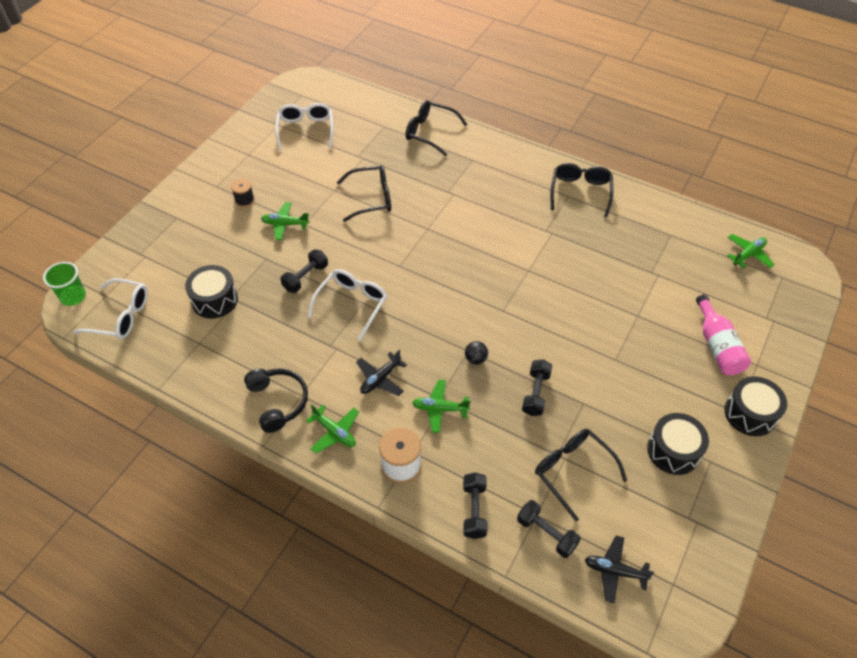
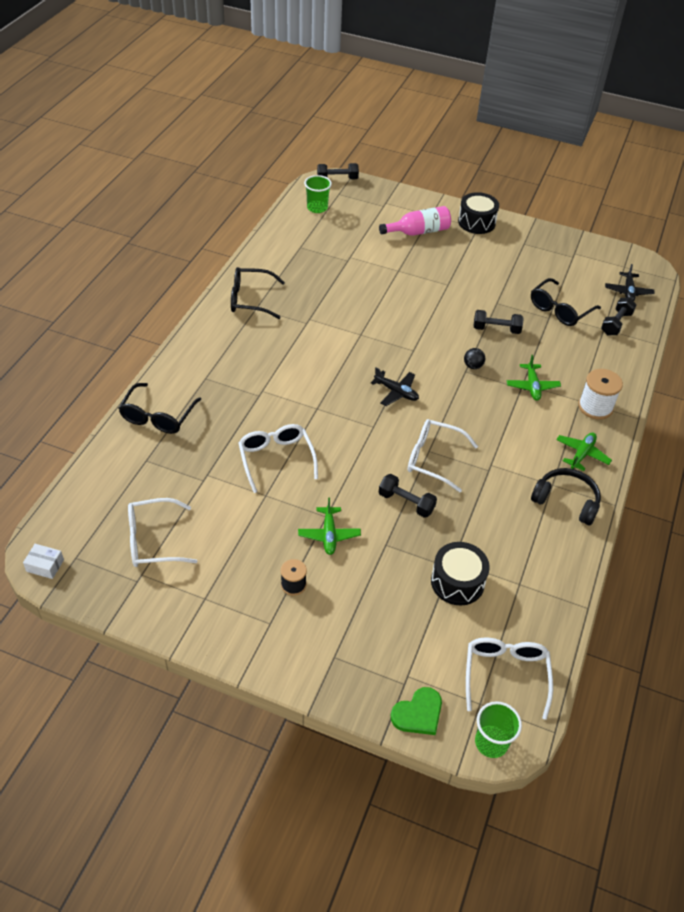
camera: 100 degrees left, 5 degrees down
black headphones [244,369,308,433] -> black headphones turned 60 degrees clockwise [531,468,601,525]
black glasses [337,165,391,222] -> white glasses [238,424,318,493]
black plane [356,350,407,396] -> black plane moved to [371,367,419,406]
black dumbbell [463,472,488,539] -> black dumbbell moved to [317,163,359,179]
black drum [647,413,709,475] -> none
green plane [727,234,775,268] -> green cup [304,175,332,213]
none -> white box [23,544,64,579]
none -> green heart [391,687,442,735]

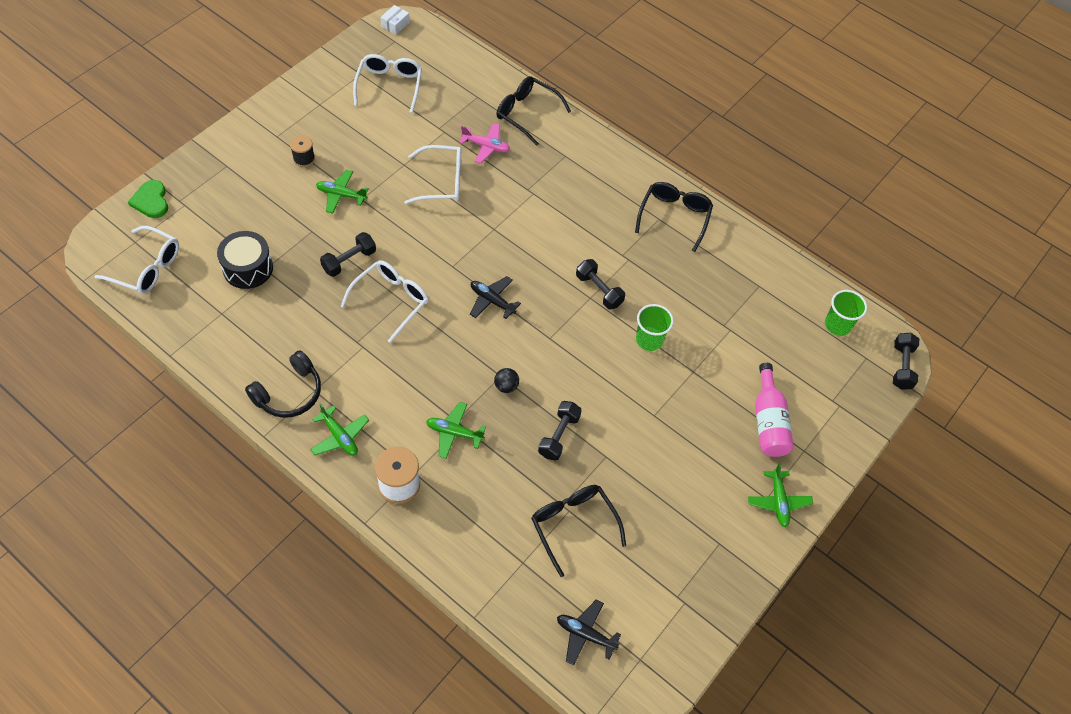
camera: 105 degrees right, 10 degrees up
black plane [371,367,419,406] -> black plane turned 75 degrees clockwise [470,276,521,319]
black drum [458,192,499,234] -> green plane [748,463,813,527]
green cup [475,701,522,758] -> green cup moved to [636,304,674,351]
black dumbbell [601,297,636,335] -> black dumbbell moved to [576,259,625,309]
none -> pink plane [460,123,510,163]

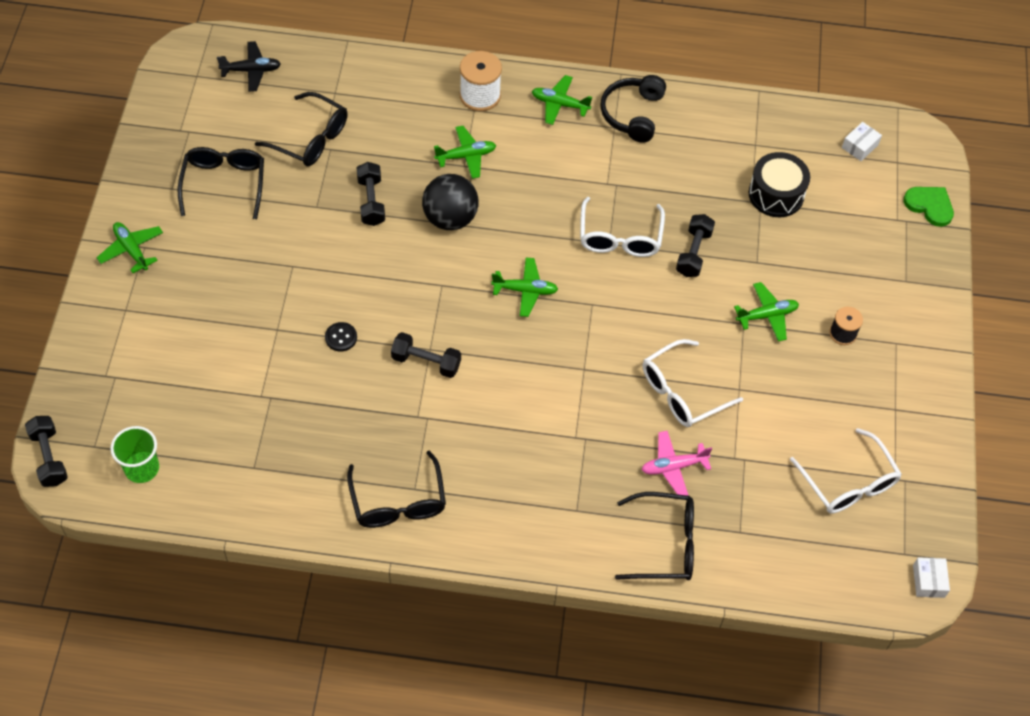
camera: 150 degrees right, 0 degrees up
white glasses [94,226,179,294] -> white box [842,122,882,161]
black plane [470,276,521,319] -> green plane [491,257,558,317]
black ball [494,368,519,393] -> black ball [422,174,479,230], size x2.05
green cup [636,304,674,351] -> black button [325,322,357,351]
pink bottle [755,363,794,457] -> none
none -> black glasses [178,147,264,219]

